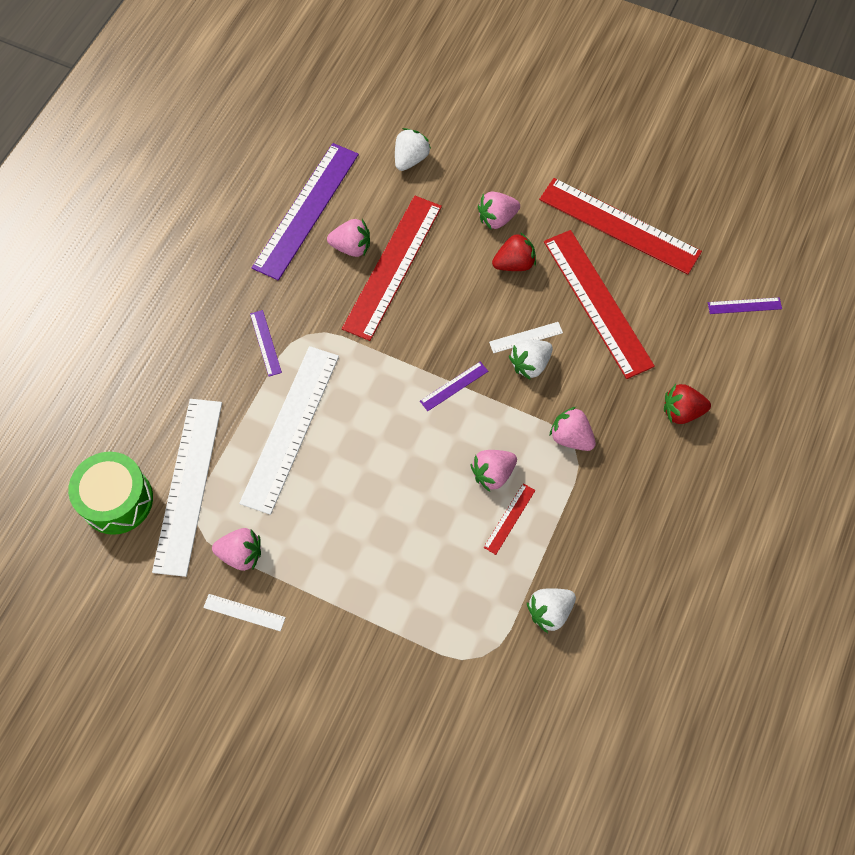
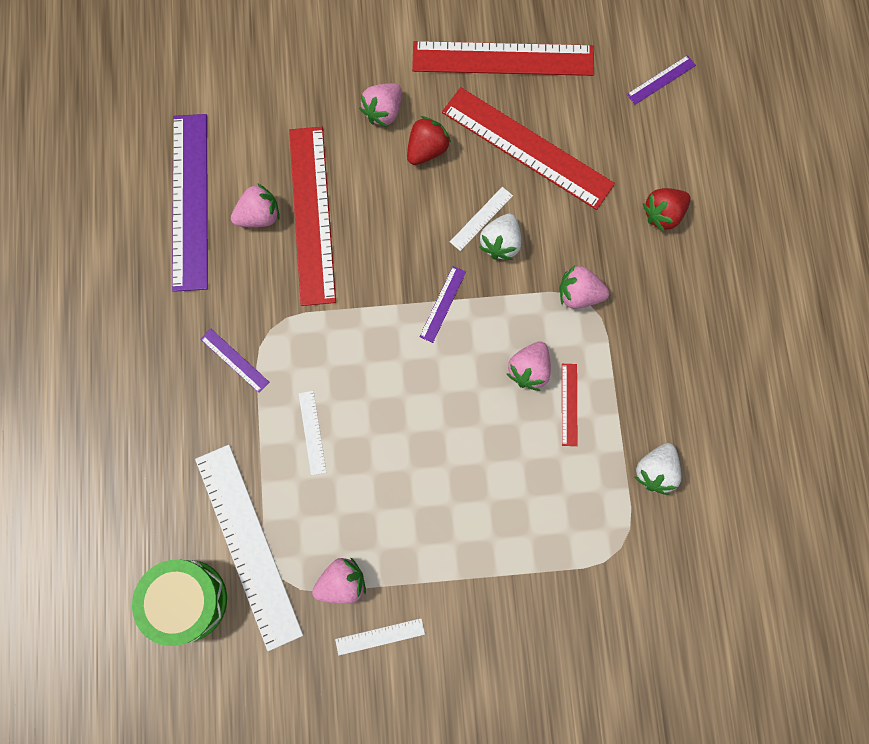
camera: 30 degrees left, 10 degrees up
white ruler [239,346,339,515] -> white ruler [299,391,327,475], size x0.42
white strawberry [395,128,431,171] -> none

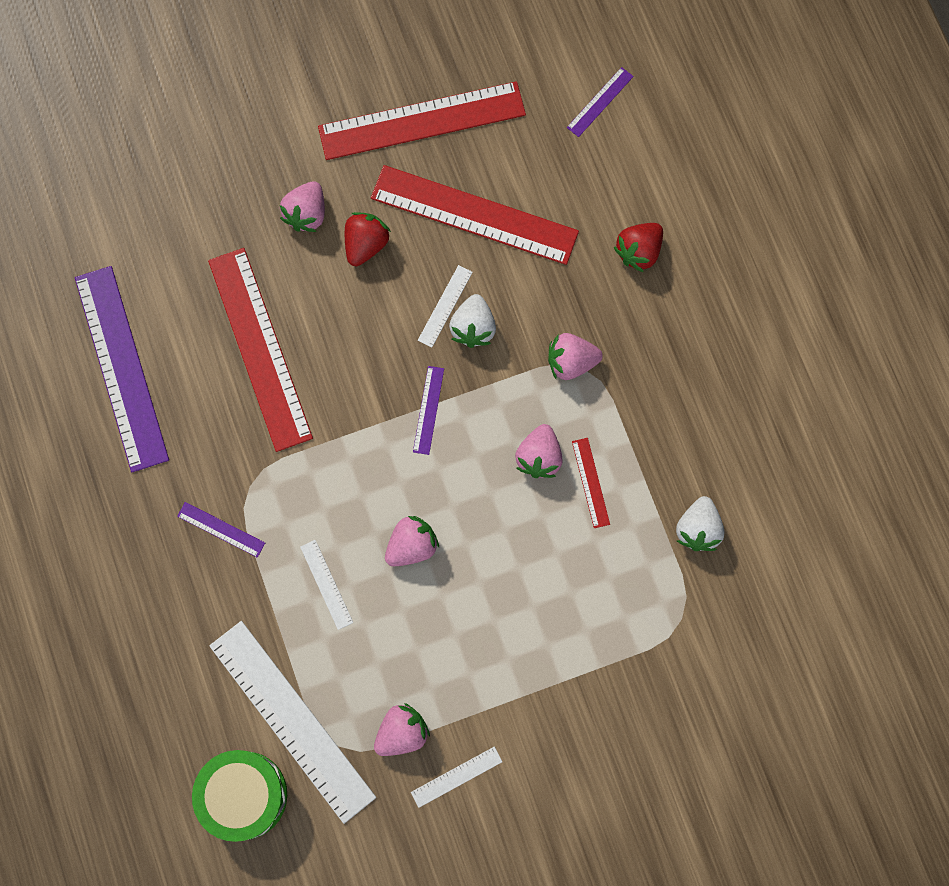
camera: 15 degrees left, 0 degrees up
pink strawberry [231,183,280,227] -> pink strawberry moved to [385,516,439,566]

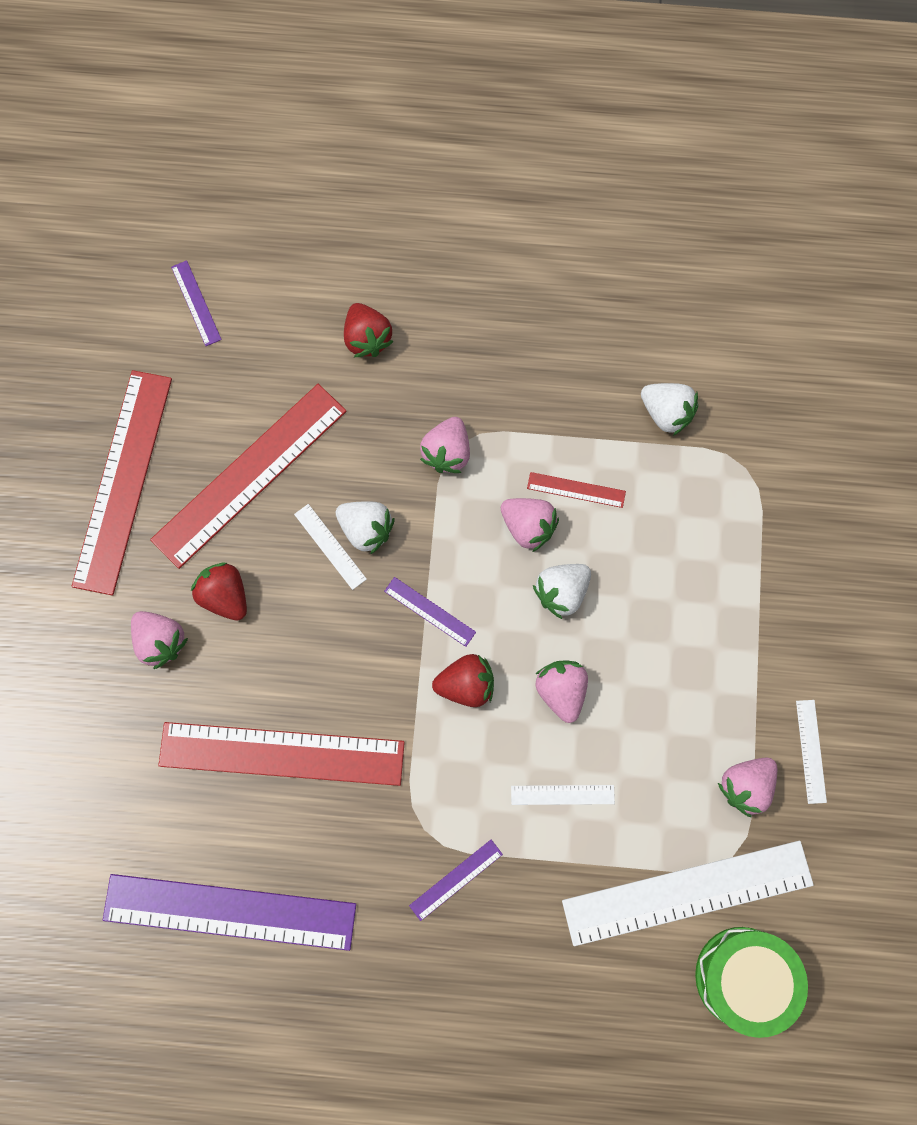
camera: 65 degrees left, 0 degrees up
pink strawberry [374,703,430,756] -> pink strawberry turned 120 degrees counterclockwise [718,757,777,817]
none -> red strawberry [432,654,494,707]
none -> white strawberry [533,564,591,619]

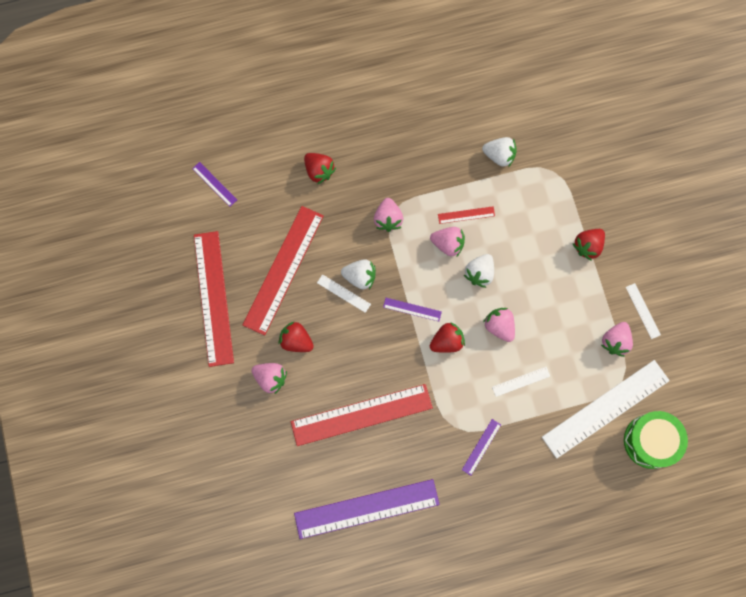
camera: 20 degrees left, 0 degrees up
none -> red strawberry [573,229,605,261]

